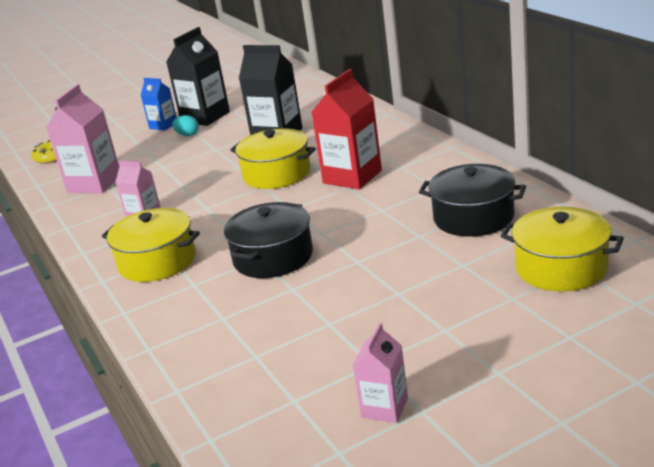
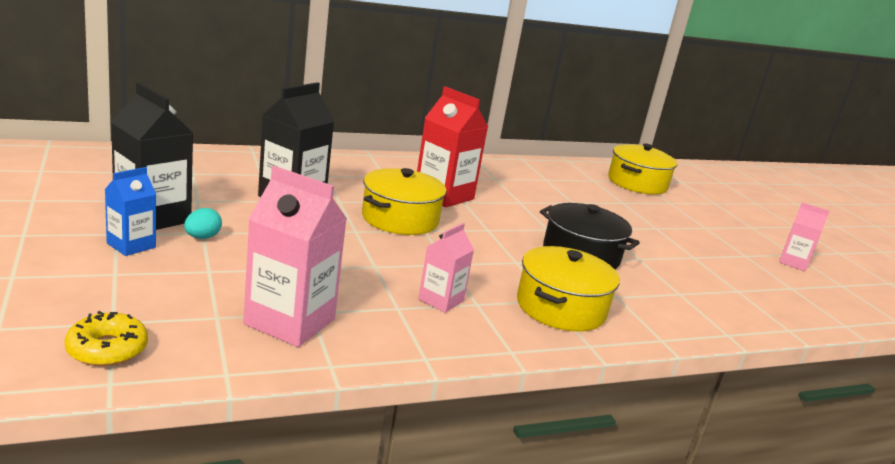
camera: 90 degrees left, 5 degrees down
black pot [419,164,526,237] -> none

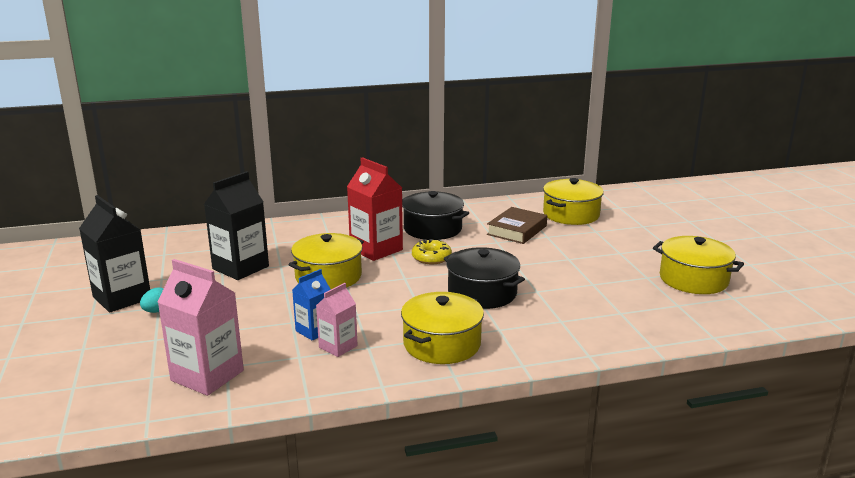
camera: 10 degrees right, 0 degrees up
yellow donut [64,311,148,366] -> yellow donut moved to [412,239,452,264]
blue carton [105,167,156,256] -> blue carton moved to [292,269,331,341]
pink carton [779,203,829,271] -> yellow pot [653,236,744,294]
none -> black pot [402,191,469,240]
none -> brown book [487,207,547,244]

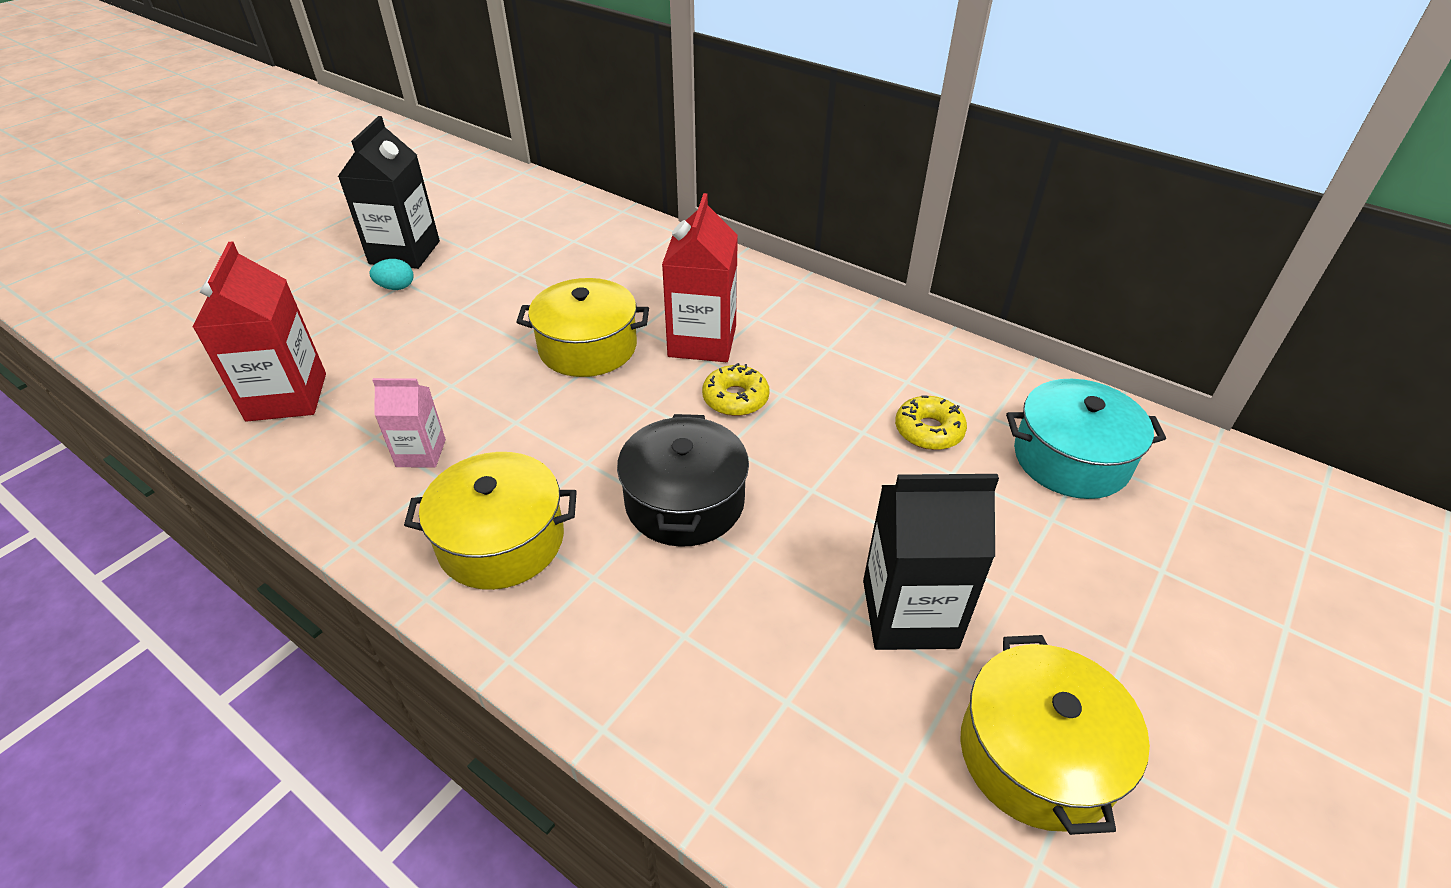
camera: 50 degrees right, 20 degrees up
pink carton [157,259,244,396] -> red carton [192,241,326,422]
black carton [204,171,269,280] -> black carton moved to [863,474,999,650]
blue carton [292,269,331,341] -> none
black pot [402,191,469,240] -> none
brown book [487,207,547,244] -> yellow donut [895,395,967,450]
yellow pot [543,178,604,225] -> turquoise pot [1006,379,1166,499]

